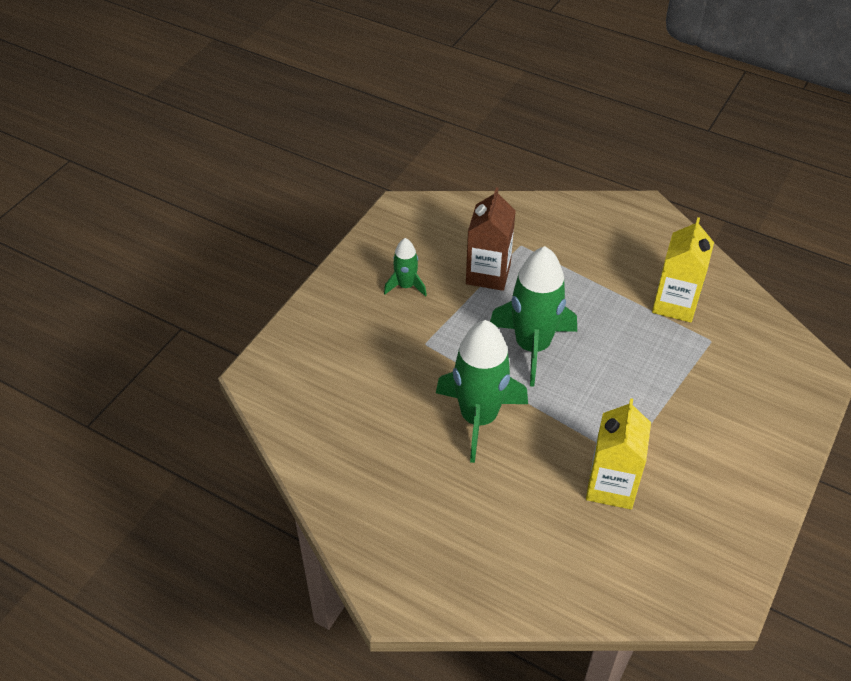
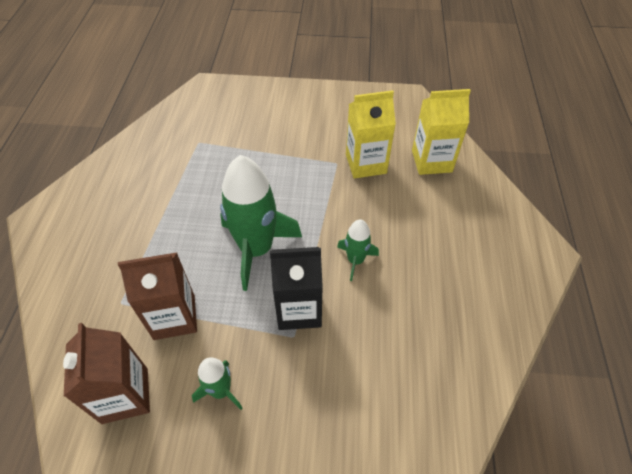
camera: 115 degrees left, 5 degrees up
green rocket [436,320,528,463] -> green rocket [337,219,379,281], size x0.50
yellow carton [652,217,714,323] -> yellow carton moved to [412,89,471,175]
none -> brown carton [63,323,150,424]
none -> black carton [270,247,323,330]

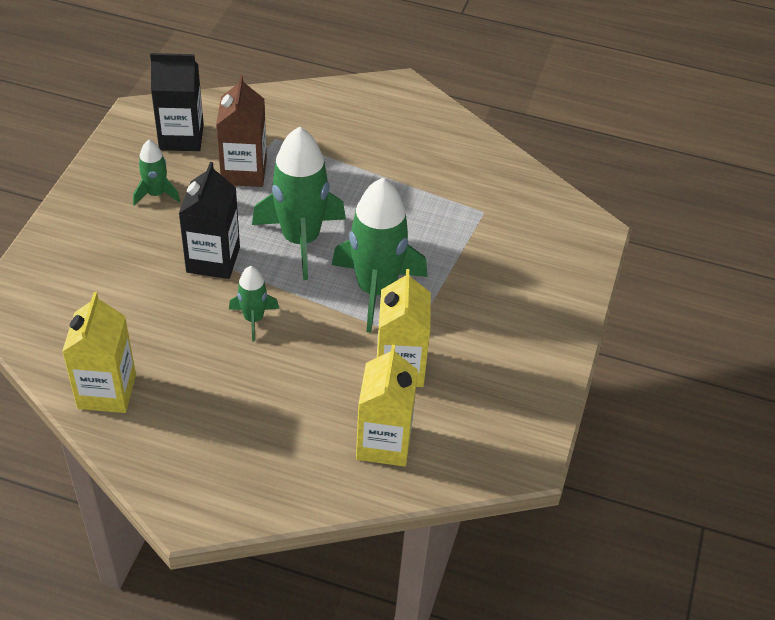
camera: 100 degrees right, 5 degrees down
brown carton [63,323,150,424] -> black carton [150,53,204,151]
none -> yellow carton [62,292,136,413]
none -> green rocket [332,178,428,333]

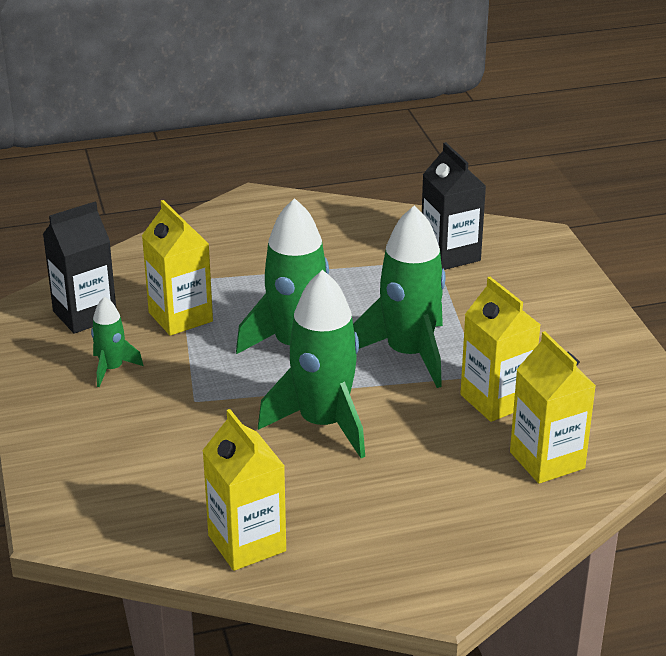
camera: 30 degrees left, 15 degrees down
black carton [179,162,240,279] -> black carton moved to [422,142,486,270]
brown carton [216,75,267,187] -> yellow carton [142,200,213,336]
green rocket [229,266,279,341] -> green rocket [258,270,365,458], size x1.99

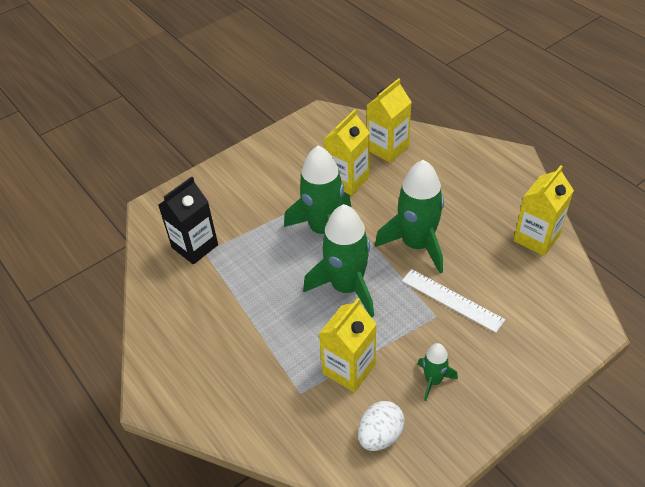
camera: 110 degrees left, 15 degrees up
black carton [43,202,116,334] -> white egg [358,401,405,451]
none -> white ruler [402,269,505,333]

